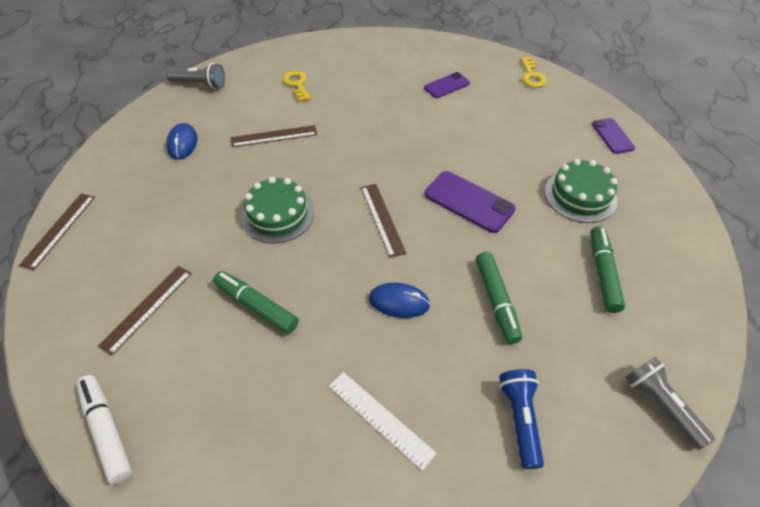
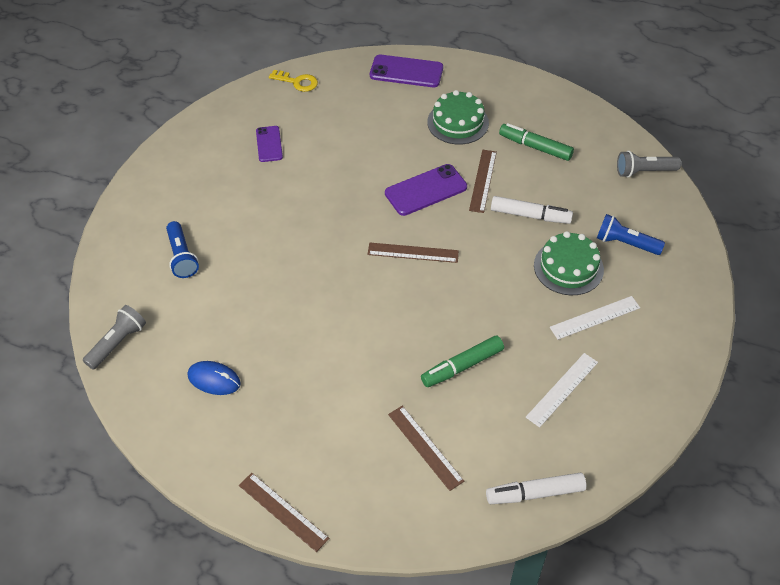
camera: 65 degrees left, 0 degrees up
brown ruler [231,125,317,147] -> brown ruler moved to [469,150,497,213]
green cake [241,177,314,243] -> green cake moved to [534,231,604,295]
yellow key [283,71,311,102] -> blue flashlight [166,221,199,278]
blue mouse [369,283,431,318] -> none
green marker [476,252,522,344] -> white marker [491,196,573,224]
purple phone [592,118,635,154] -> purple phone [370,55,443,87], size x1.59
none -> white ruler [526,353,598,428]

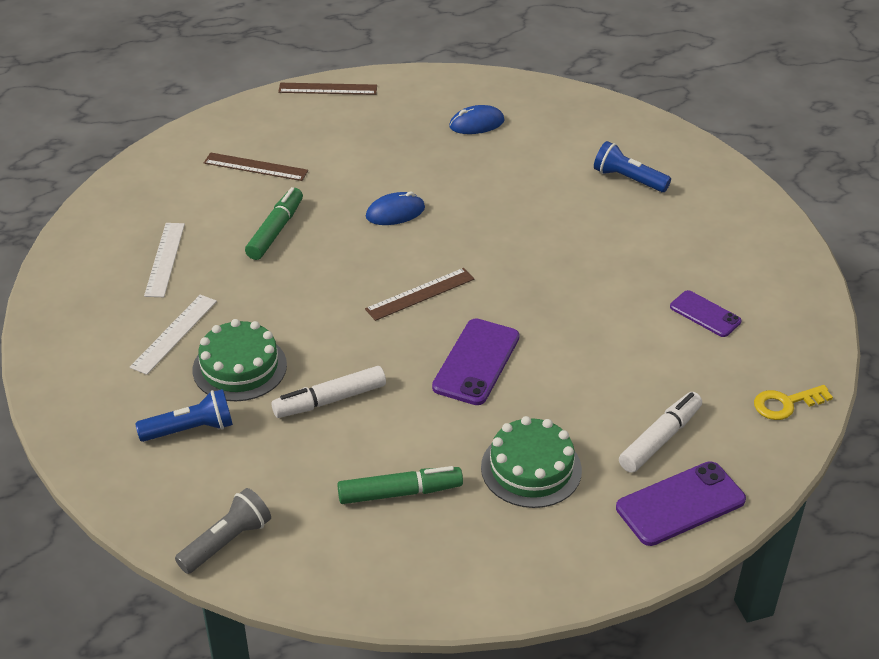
camera: 140 degrees right, 10 degrees down
grey flashlight [83,305,146,370] -> none
brown ruler [469,150,497,213] -> none
white marker [486,473,586,504] -> white marker moved to [619,392,702,473]
none -> blue mouse [366,192,425,225]

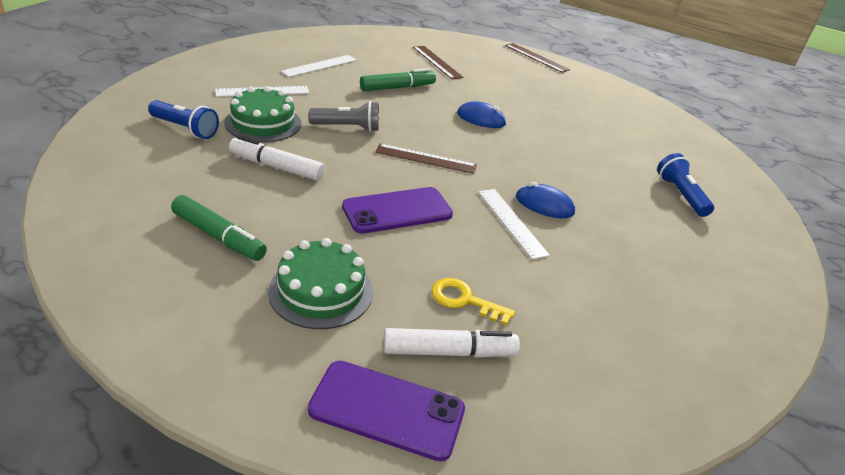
camera: 40 degrees right, 5 degrees down
grey flashlight [175,488,271,574] -> grey flashlight moved to [309,101,379,132]
blue mouse [449,105,504,134] -> blue mouse moved to [516,182,575,218]
purple phone [670,290,742,337] -> none
yellow key [754,385,833,420] -> yellow key moved to [431,278,515,325]
none -> white ruler [478,189,550,260]

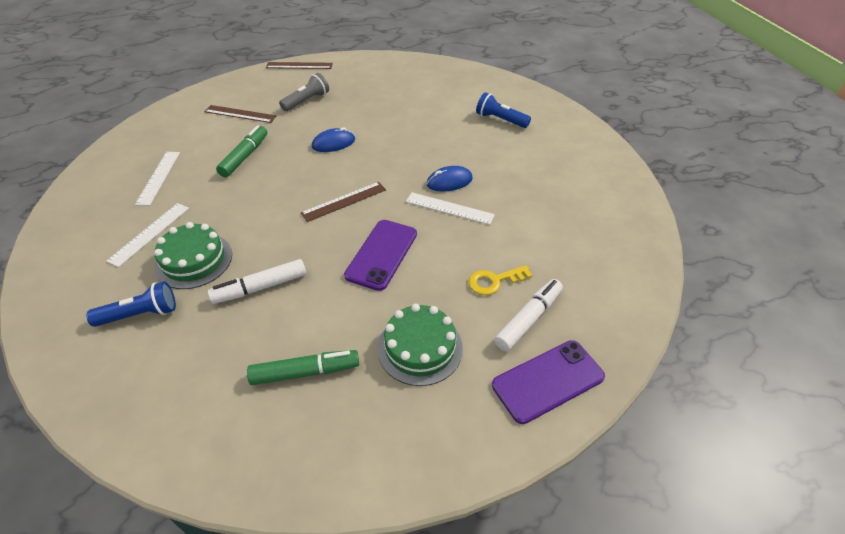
camera: 40 degrees left, 10 degrees up
grey flashlight [309,101,379,132] -> grey flashlight moved to [279,73,329,111]

